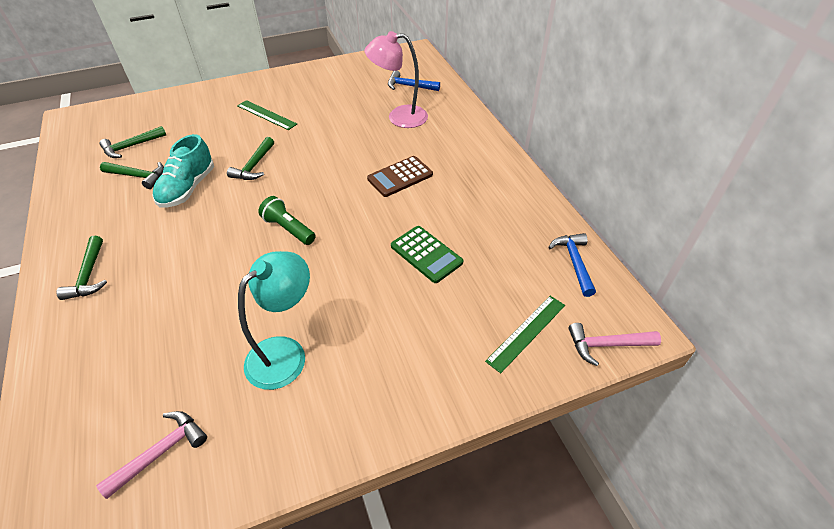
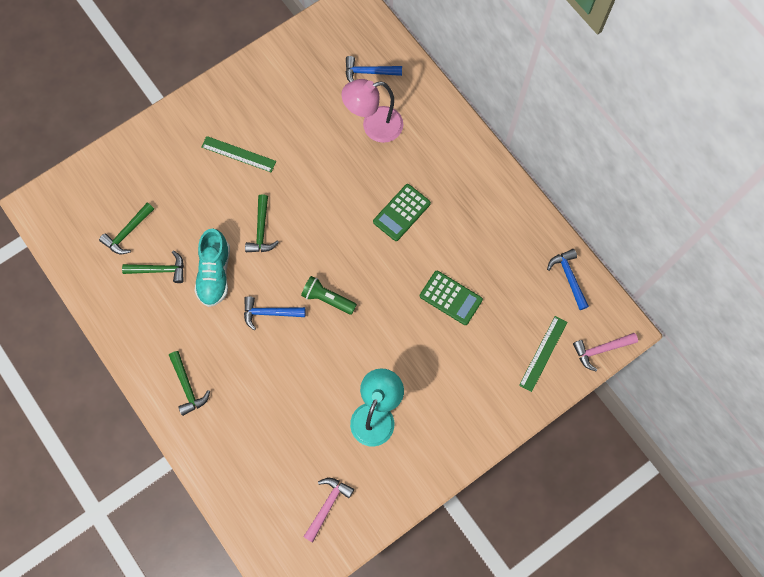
camera: 15 degrees left, 25 degrees up
brown calculator [367,156,433,197] -> green calculator [373,184,431,241]
none -> blue hammer [244,296,306,330]

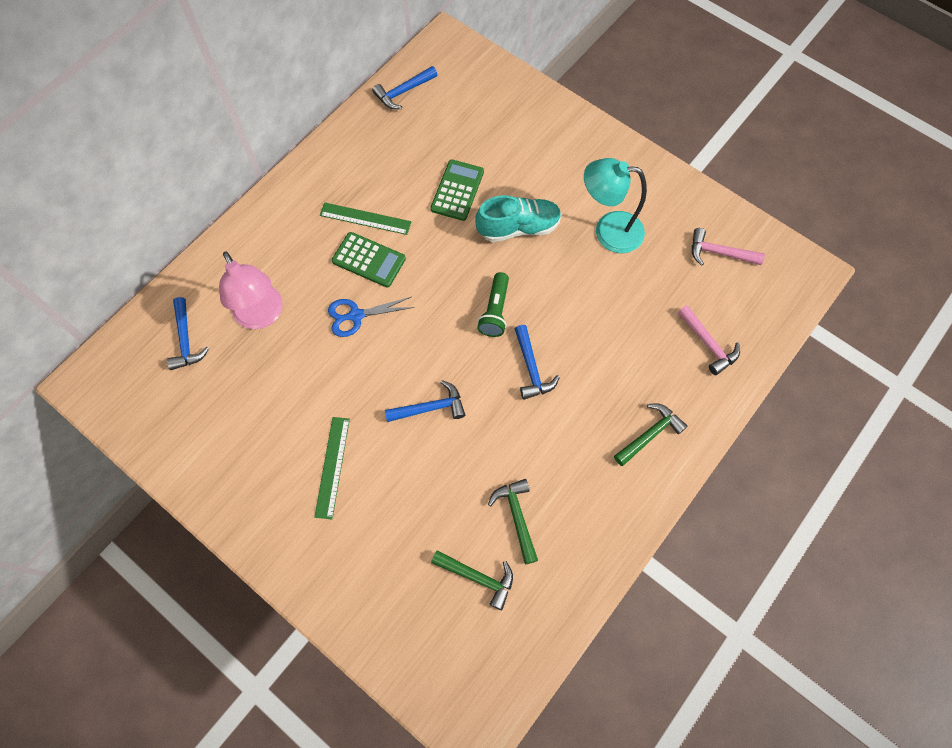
camera: 105 degrees left, 5 degrees down
turquoise shoe [194,229,230,307] -> turquoise shoe moved to [476,195,562,242]
green hammer [245,194,279,252] -> blue hammer [385,380,465,422]
green ruler [519,316,567,392] -> green ruler moved to [320,202,411,235]
pink hammer [573,333,638,371] -> pink hammer moved to [678,305,740,375]
none -> blue scissors [328,297,414,337]

